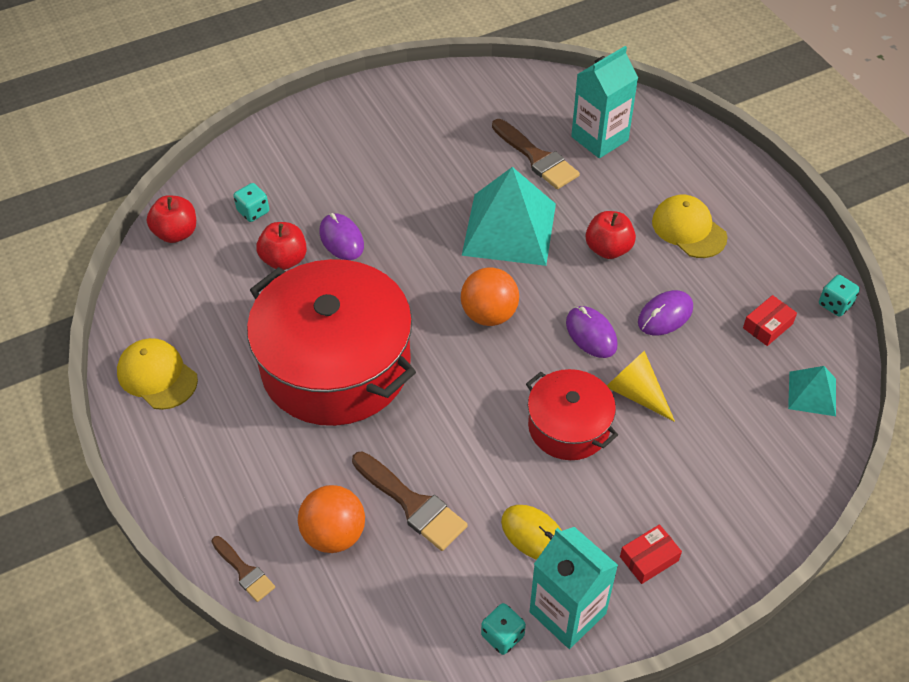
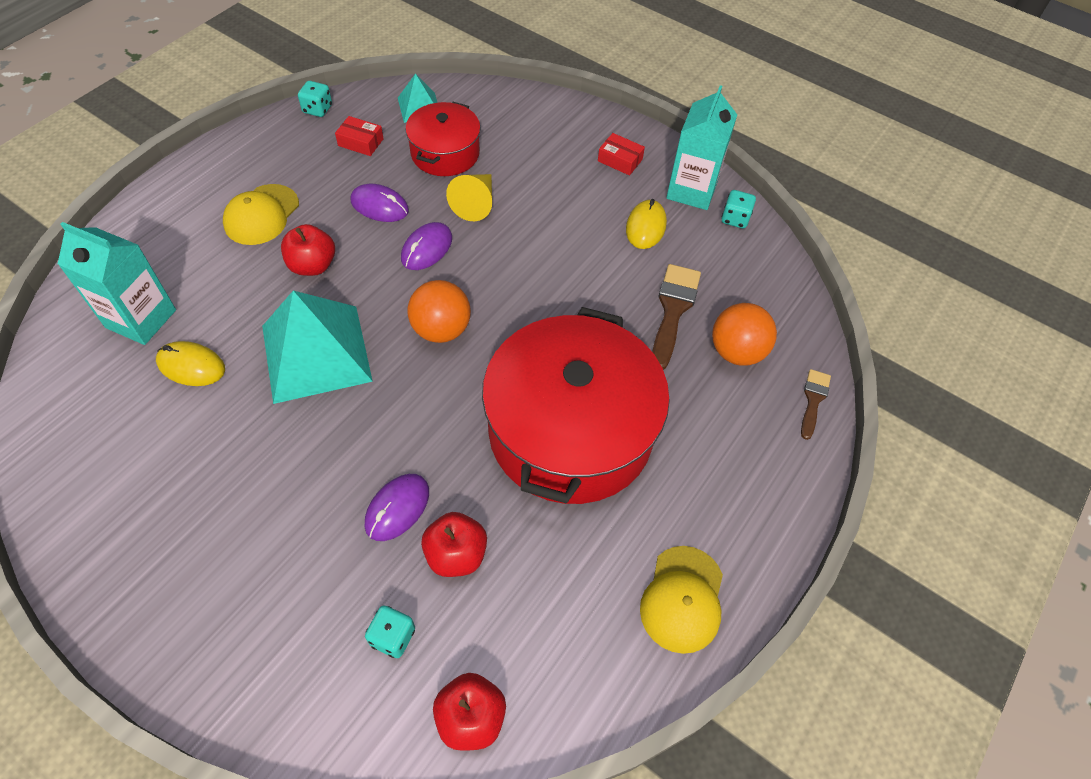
camera: 120 degrees left, 5 degrees up
brown brush [492,119,580,189] -> yellow mouse [156,341,225,386]
red pot [526,369,618,460] -> red pot moved to [405,102,481,176]

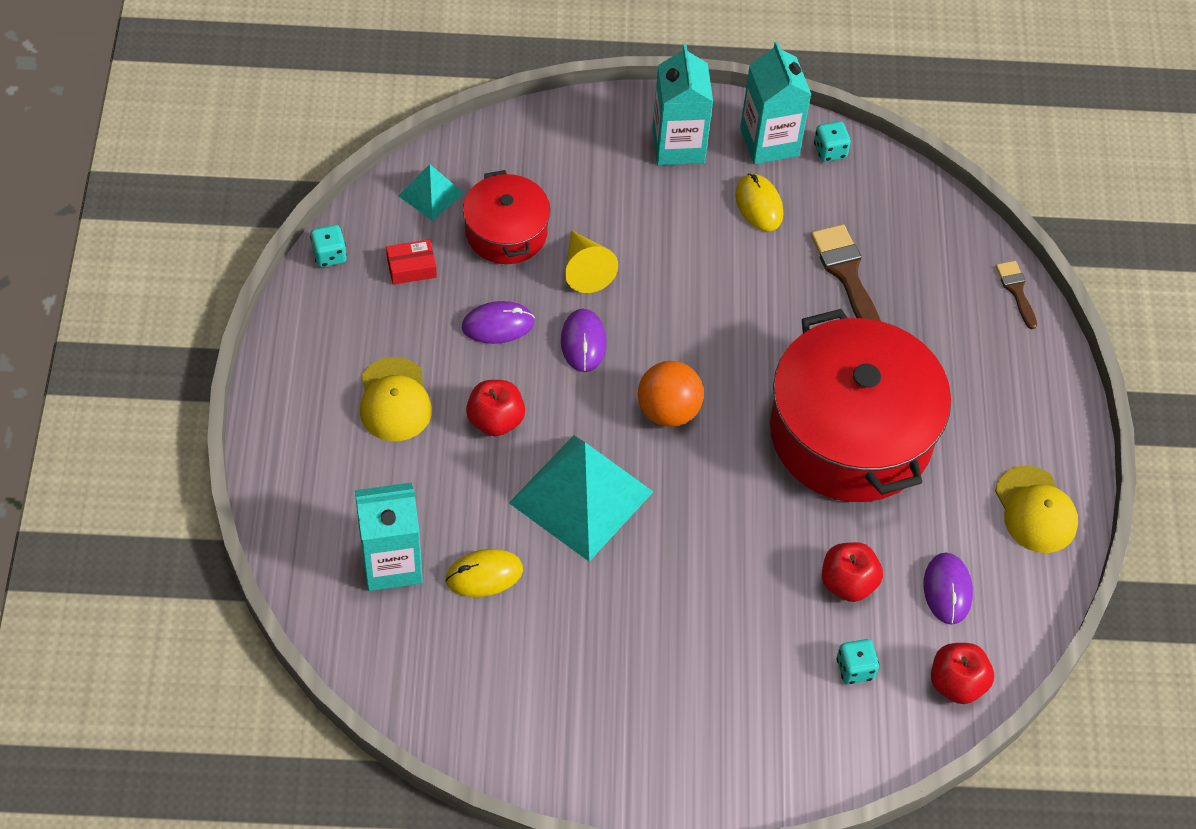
camera: 35 degrees left, 0 degrees up
purple mouse [365,474,429,541] -> purple mouse moved to [924,553,973,625]
red box [598,133,645,176] -> turquoise carton [652,44,713,165]
orange ball [712,303,777,366] -> none

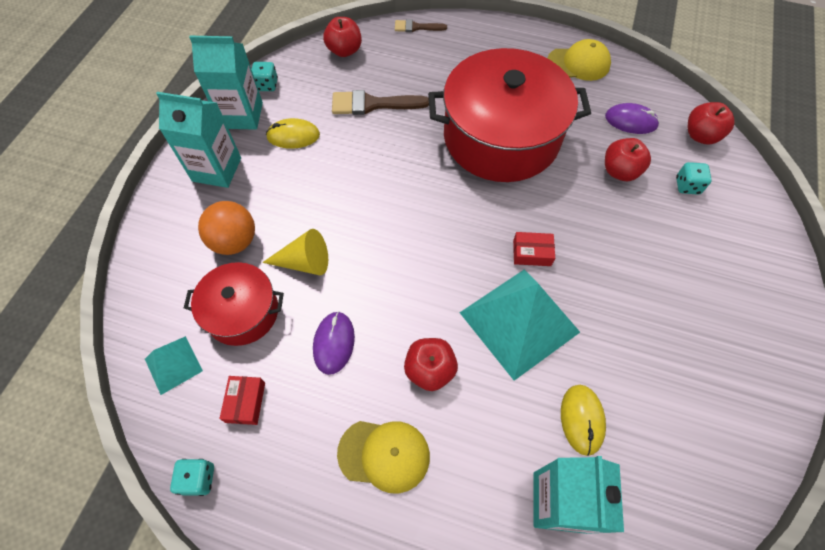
camera: 70 degrees left, 5 degrees up
purple mouse [561,309,607,372] -> none
orange ball [638,361,704,427] -> orange ball moved to [198,201,255,255]
none -> red apple [323,17,362,57]
none -> red box [513,232,555,266]

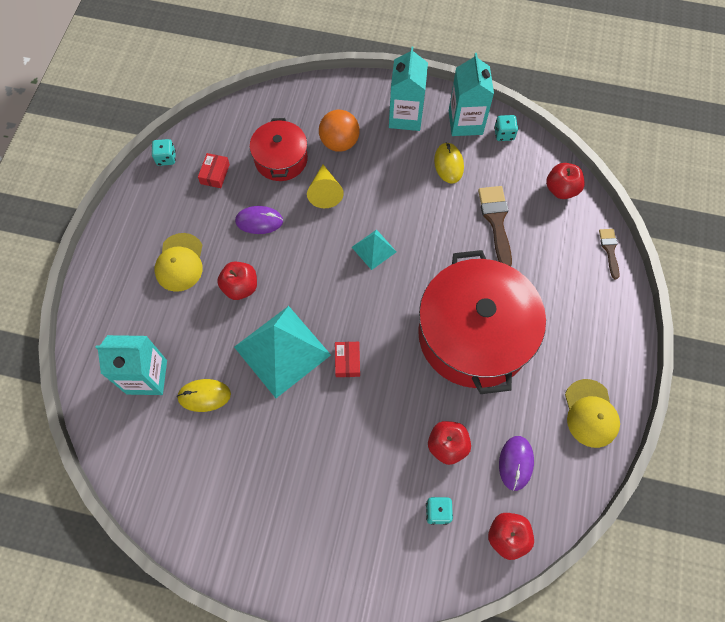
camera: 85 degrees right, 5 degrees up
turquoise pyramid [145,336,203,395] -> turquoise pyramid moved to [352,230,396,270]
red box [219,376,265,425] -> red box turned 75 degrees counterclockwise [198,153,230,188]

